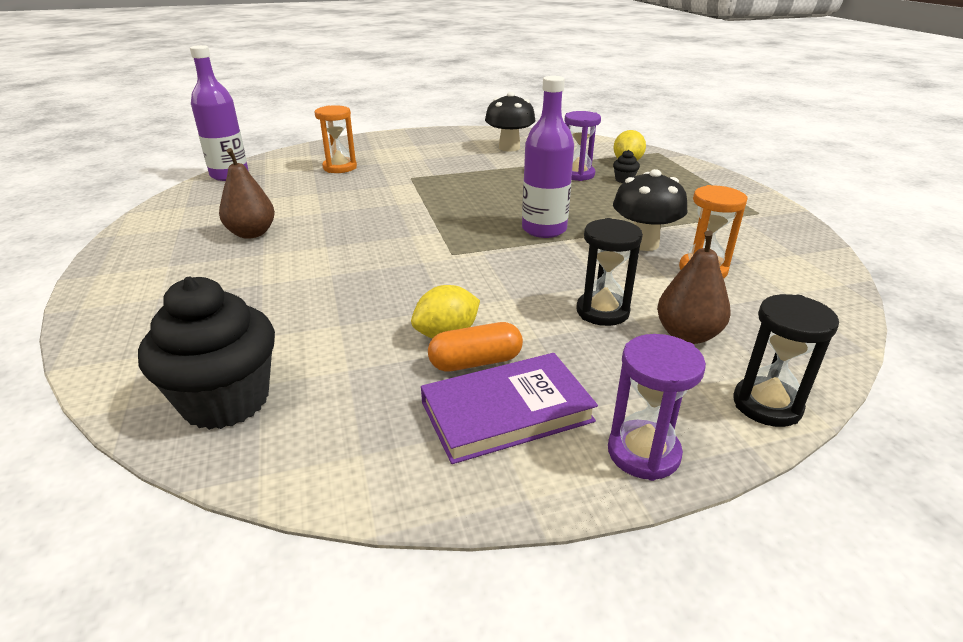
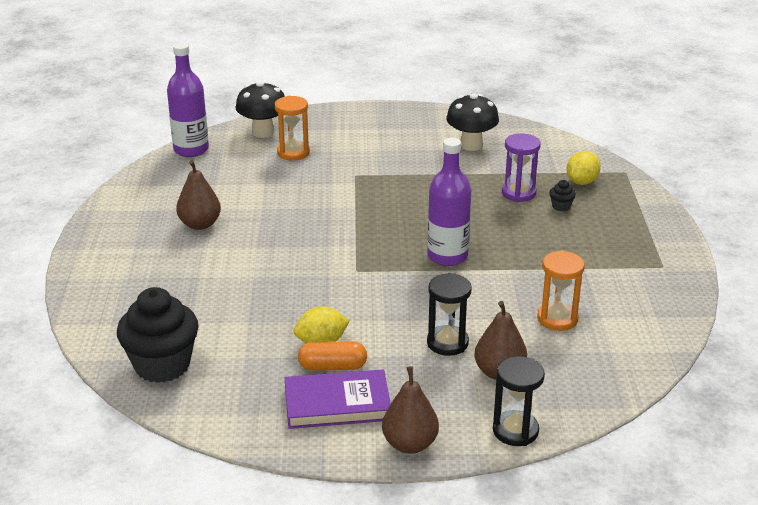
camera: 15 degrees right, 0 degrees up
purple hourglass [608,334,706,481] -> brown pear [382,366,439,454]
black mushroom [613,169,687,251] -> black mushroom moved to [235,81,285,138]

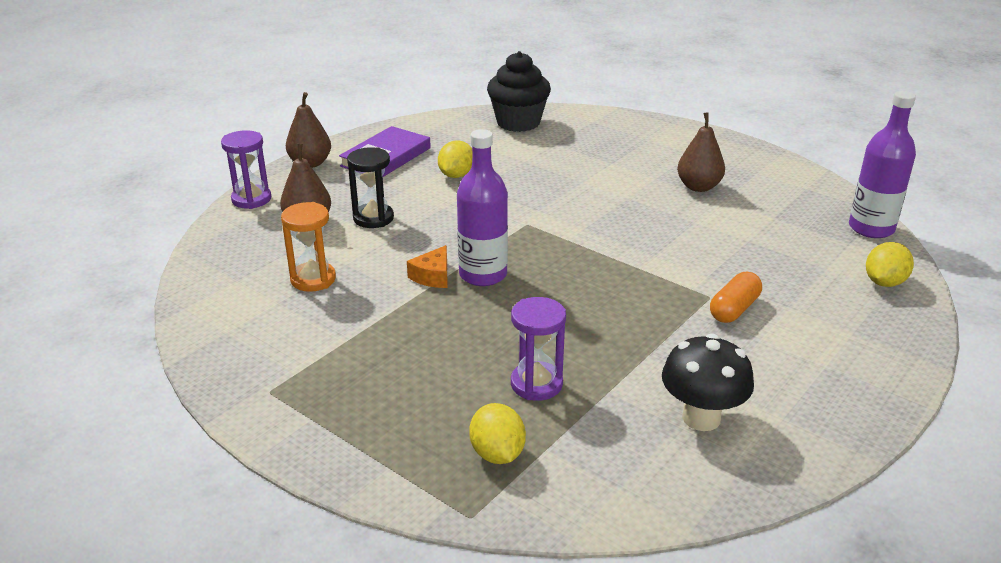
camera: 130 degrees right, 0 degrees up
black mushroom [235,81,285,138] -> yellow lemon [866,242,914,287]
orange hourglass [275,96,310,161] -> none
orange capsule [298,341,367,371] -> orange capsule moved to [710,272,762,323]
black hourglass [493,356,545,446] -> purple hourglass [221,130,272,209]
black cupcake [549,180,576,211] -> none
none -> orange cheese [407,245,447,288]

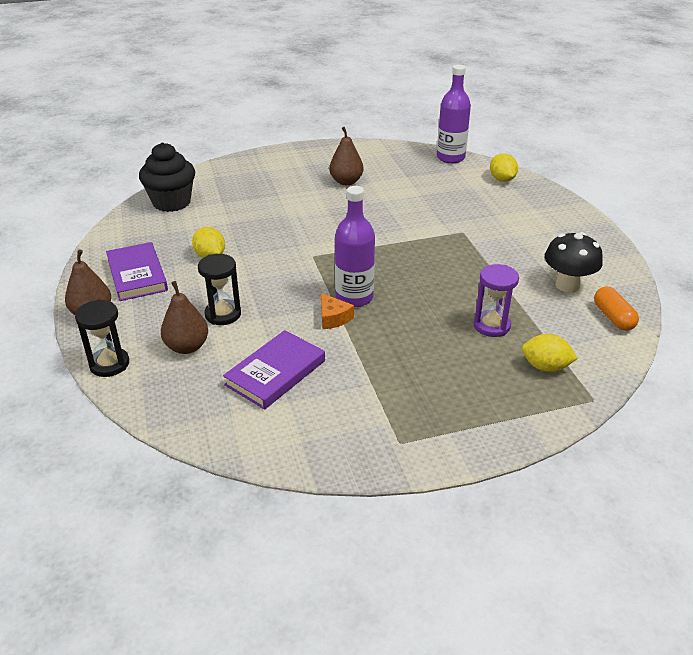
camera: 55 degrees left, 5 degrees up
purple hourglass [221,130,272,209] -> black hourglass [75,299,129,377]
orange hourglass [281,202,336,292] -> purple book [223,330,325,410]
orange capsule [710,272,762,323] -> orange capsule moved to [594,287,639,331]

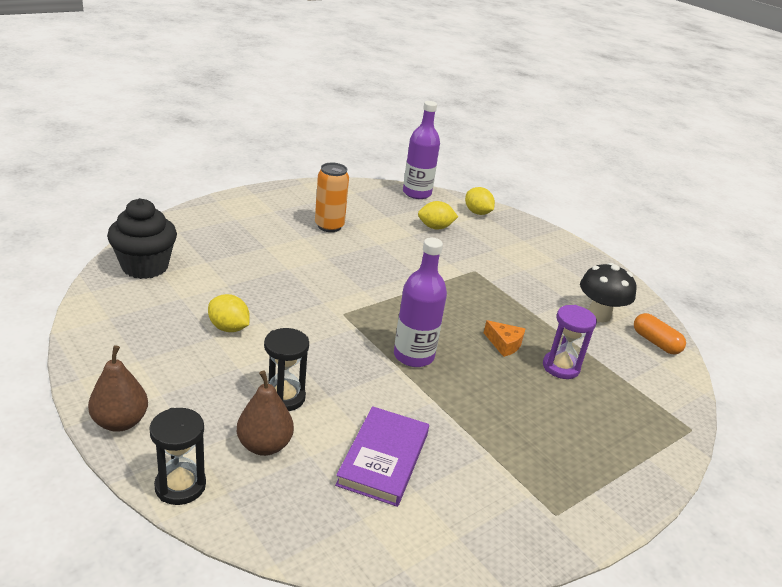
camera: 25 degrees left, 5 degrees down
purple book [106,242,168,301] -> none
orange cheese [321,293,354,329] -> orange cheese moved to [484,320,525,357]
brown pear [329,127,364,185] -> orange can [315,163,349,232]
yellow lemon [522,334,578,372] -> yellow lemon moved to [418,201,458,230]

